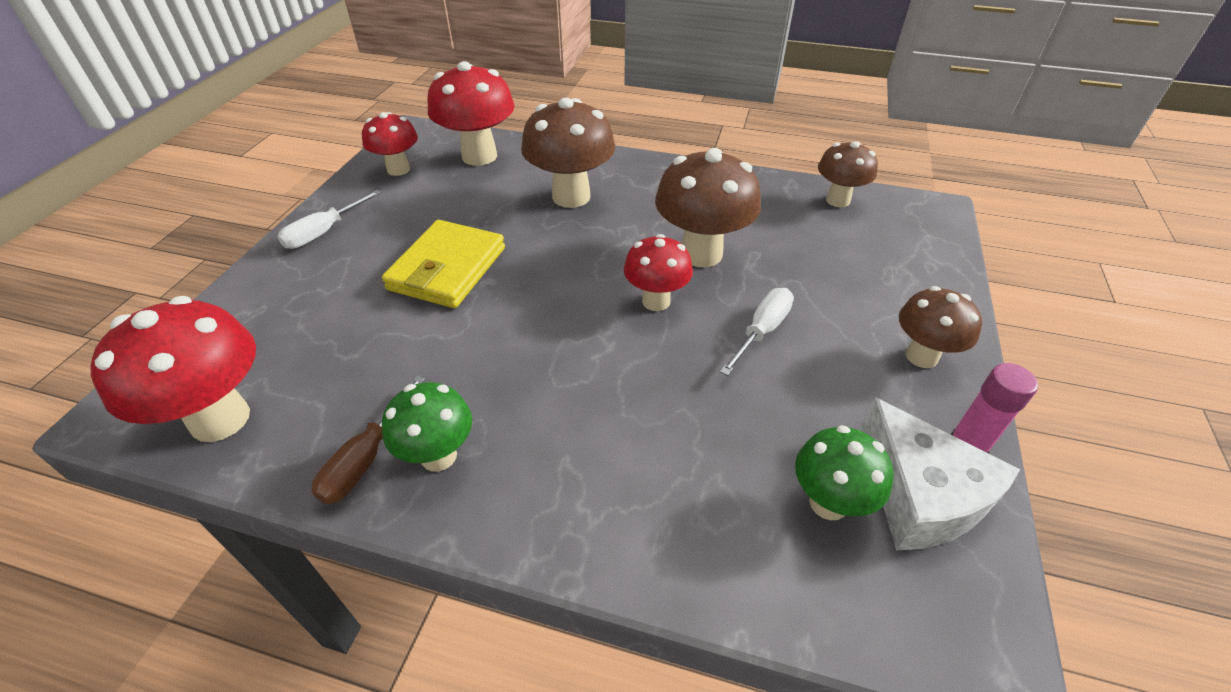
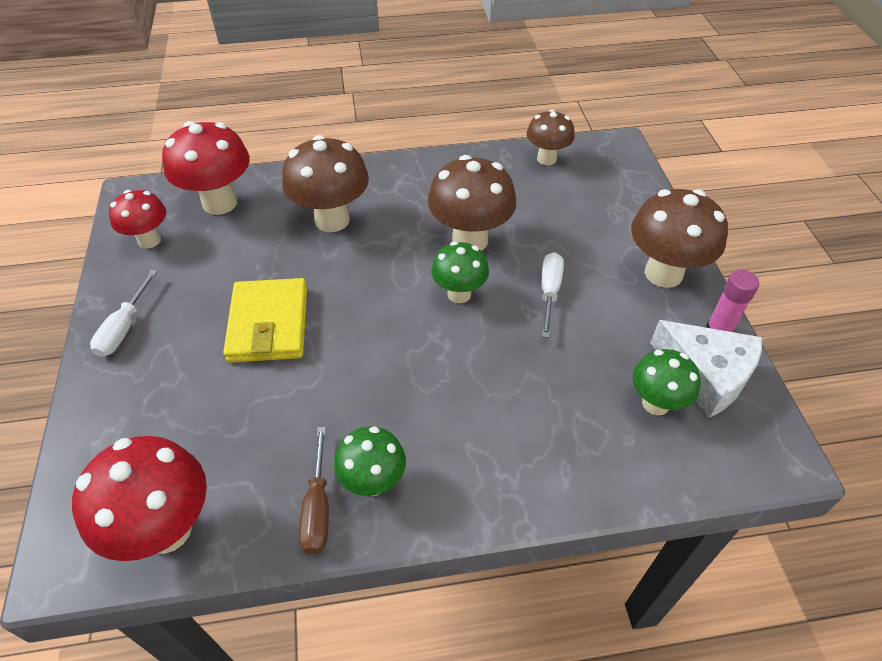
camera: 25 degrees left, 5 degrees up
red mushroom [624,234,693,311] -> green mushroom [431,241,489,303]
brown mushroom [899,286,982,368] -> brown mushroom [631,189,728,288], size x1.61

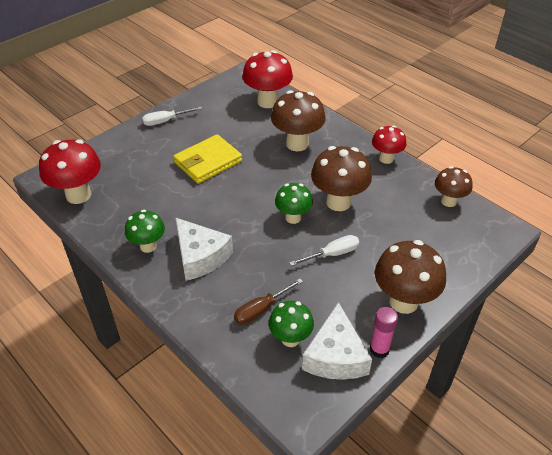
camera: 55 degrees right, 5 degrees down
red mushroom [109,190,166,249] -> red mushroom moved to [372,125,407,164]
brown screwdriver [299,427,329,554] -> brown screwdriver moved to [234,279,303,324]
none -> white cheese [175,217,233,281]

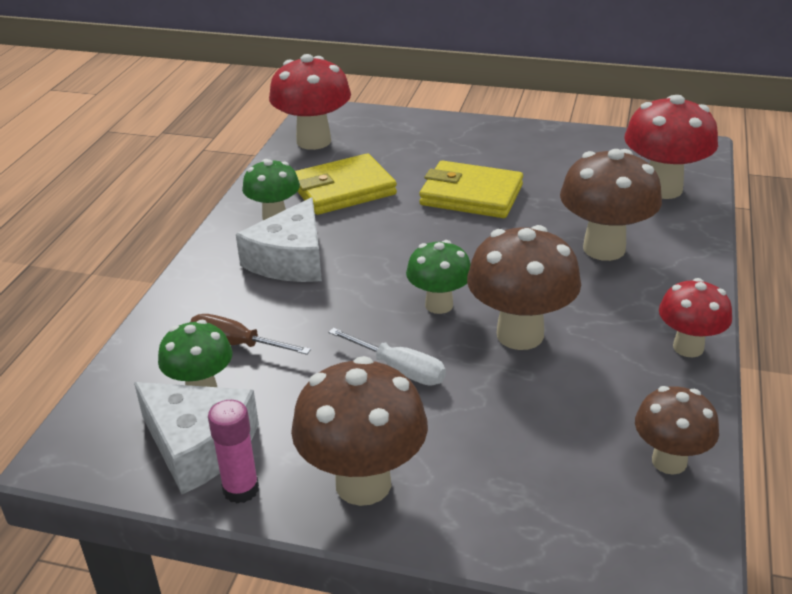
camera: 60 degrees right, 10 degrees down
white screwdriver [142,107,202,126] -> none
white cheese [302,302,372,380] -> white cheese turned 120 degrees counterclockwise [134,382,259,494]
none -> yellow wallet [295,154,397,215]

